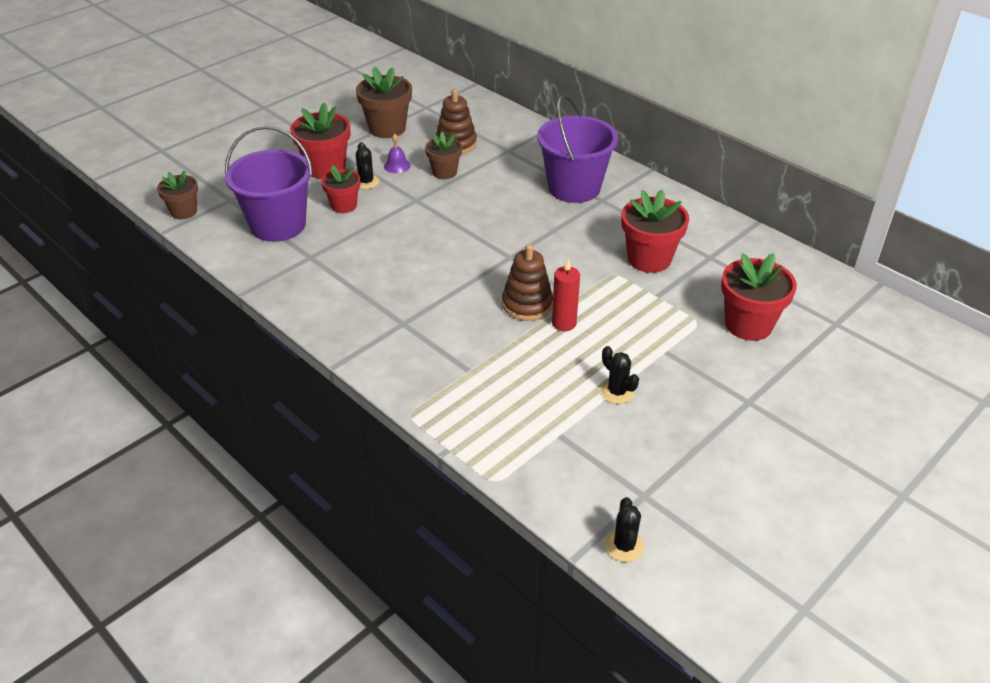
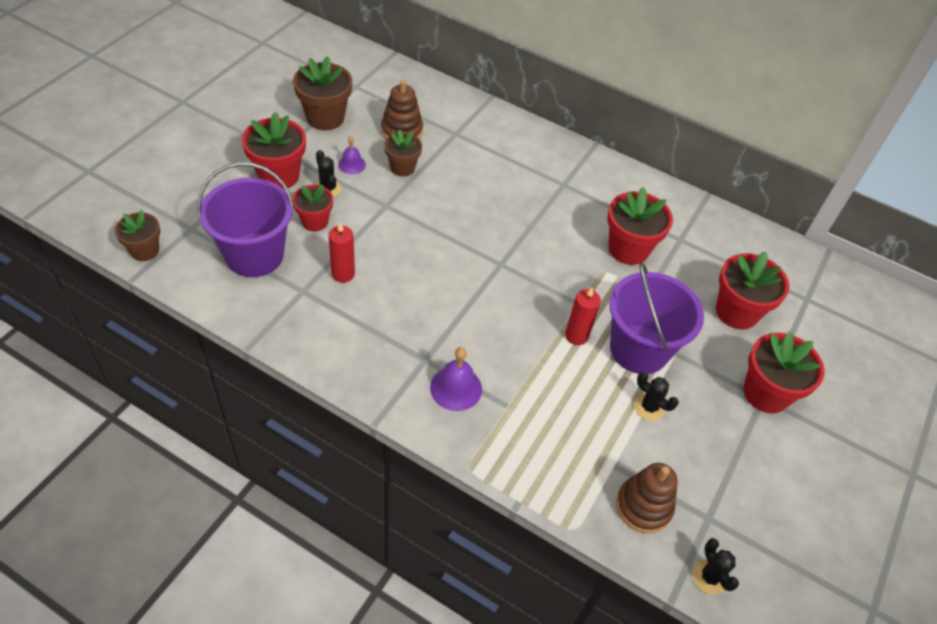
camera: 20 degrees left, 10 degrees up
brown stacking toy [502,244,553,321] -> brown stacking toy moved to [616,463,678,533]
purple bucket [537,95,618,203] -> purple bucket moved to [609,262,704,374]
none -> red candle [329,222,355,283]
none -> purple bell [430,347,482,411]
none -> red flower pot [743,332,824,414]

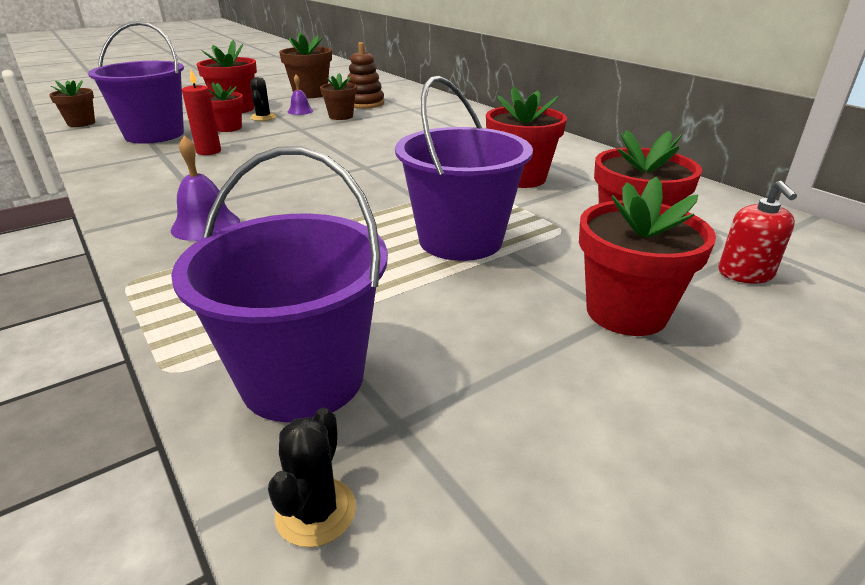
camera: 30 degrees right, 20 degrees down
red candle [565,288,601,345] -> none
brown stacking toy [616,463,678,533] -> purple bucket [171,147,388,422]
black cactus [634,371,679,421] -> none
none -> red soap dispenser [718,181,797,283]

